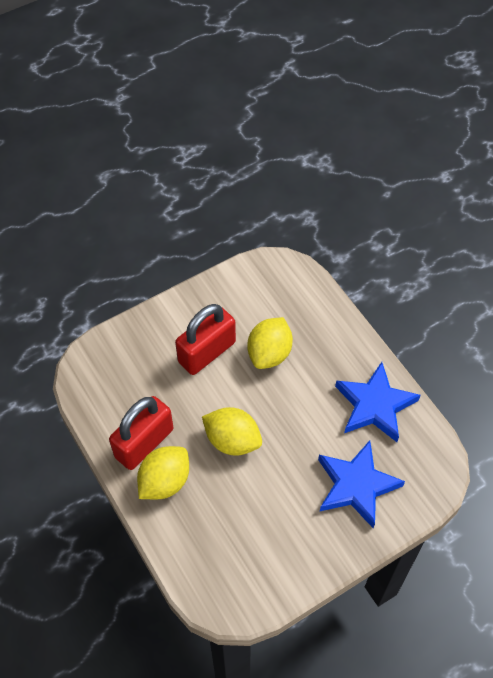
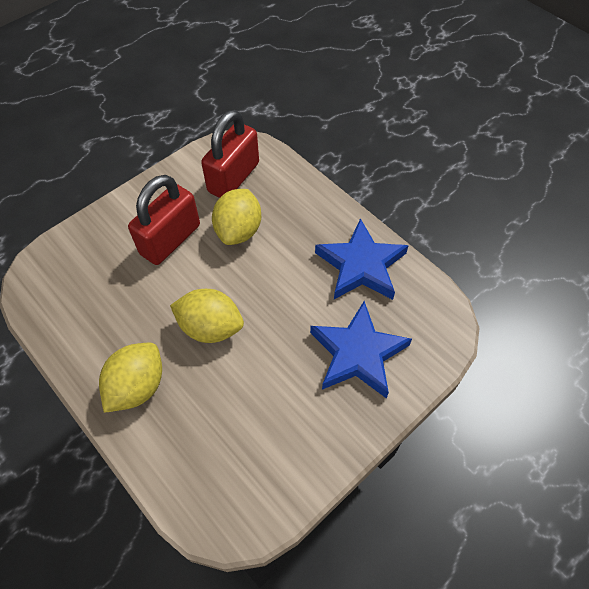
camera: 10 degrees left, 0 degrees up
red padlock [109,396,173,470] -> red padlock moved to [201,110,259,198]

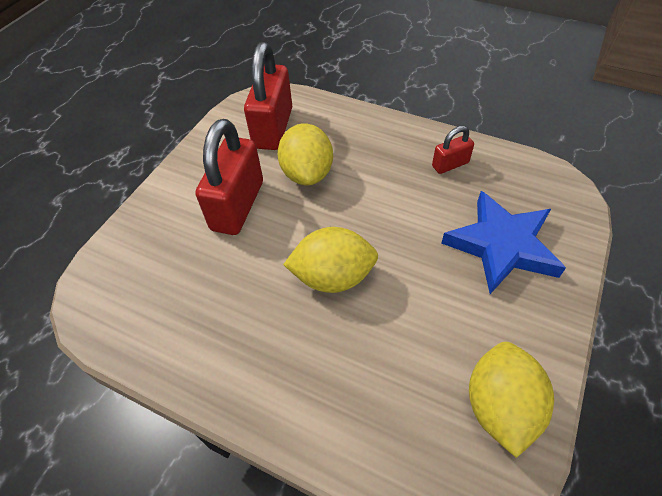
camera: 20 degrees left, 5 degrees down
yellow lemon [99,343,162,413] -> yellow lemon moved to [469,342,554,458]
blue star [315,218,409,300] -> red padlock [432,126,474,174]

